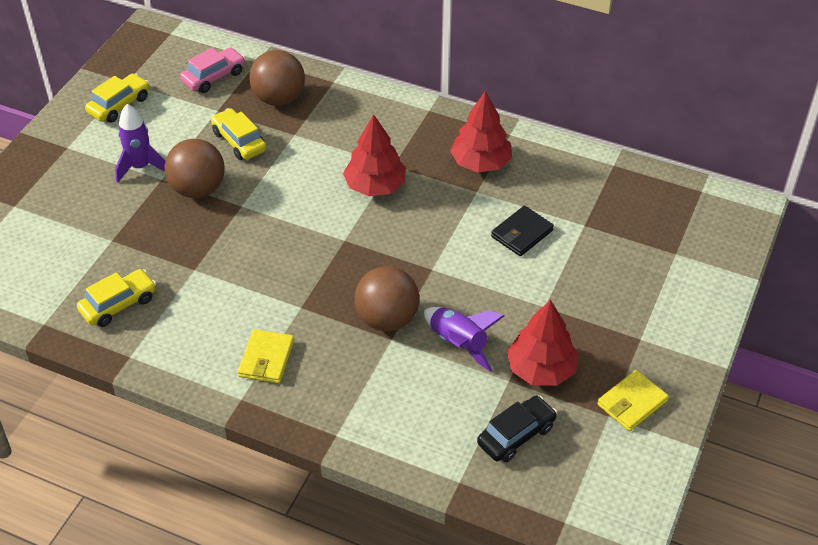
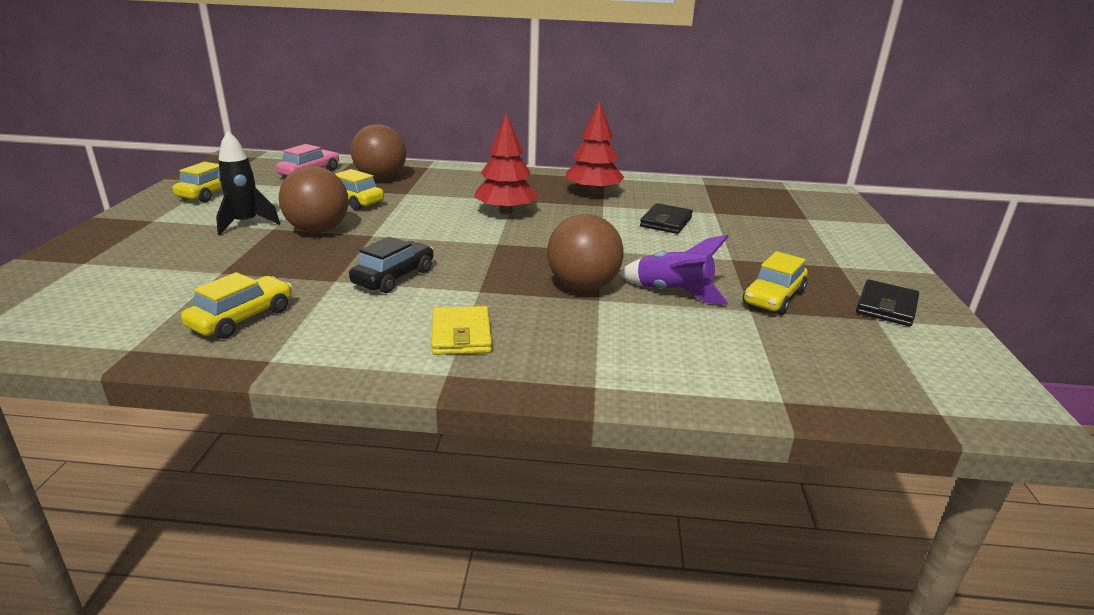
camera: 20 degrees left, 20 degrees down
purple rocket [115,104,165,183] -> black rocket [216,131,280,235]
black car [477,395,557,462] -> black car moved to [349,237,434,293]
red tree [507,300,579,386] -> yellow car [743,251,808,315]
yellow wallet [597,370,669,431] -> black wallet [856,280,919,326]

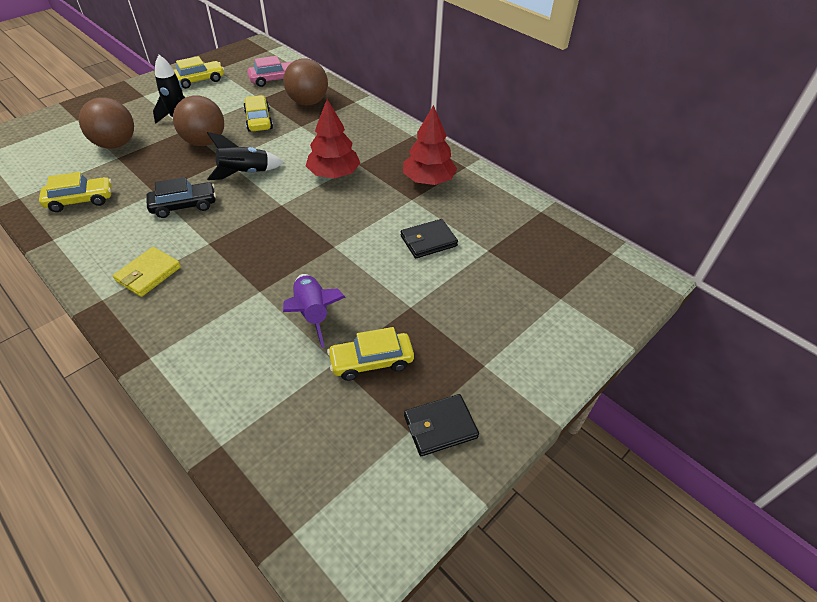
camera: 40 degrees right, 20 degrees up
brown ball [547,214,623,291] -> brown ball moved to [79,97,134,149]
none -> black rocket [207,132,284,180]

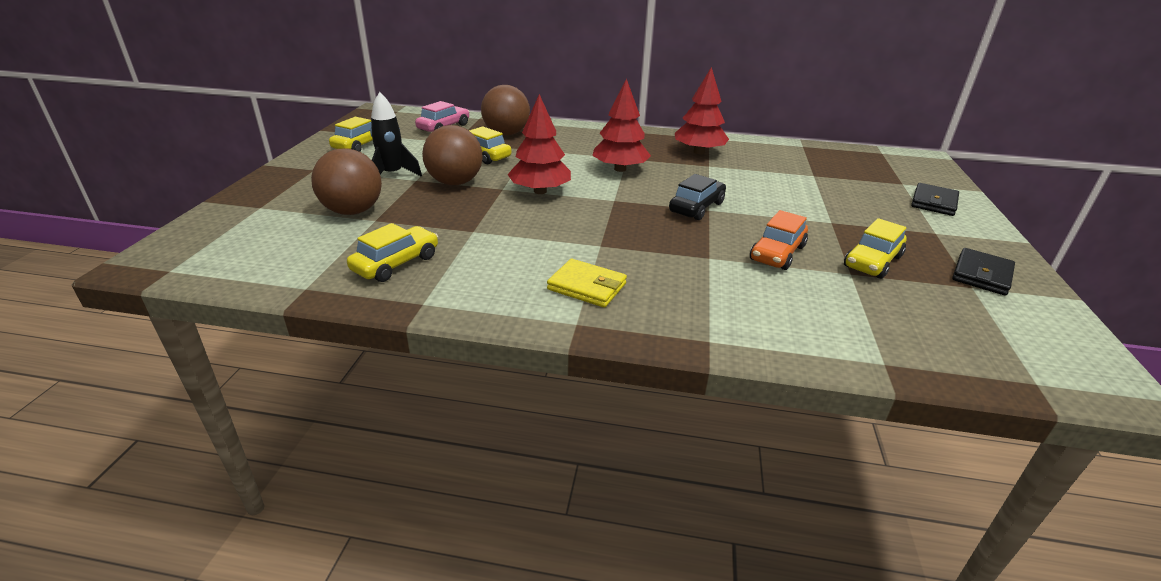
camera: 35 degrees left, 15 degrees down
yellow wallet [113,247,181,297] -> yellow wallet turned 60 degrees counterclockwise [547,259,627,308]
black car [146,177,216,218] -> black car moved to [669,174,726,220]
black rocket [207,132,284,180] -> red tree [507,94,571,194]
purple rocket [283,274,346,348] -> orange car [750,210,808,270]
black wallet [401,219,458,258] -> black wallet moved to [911,183,959,216]

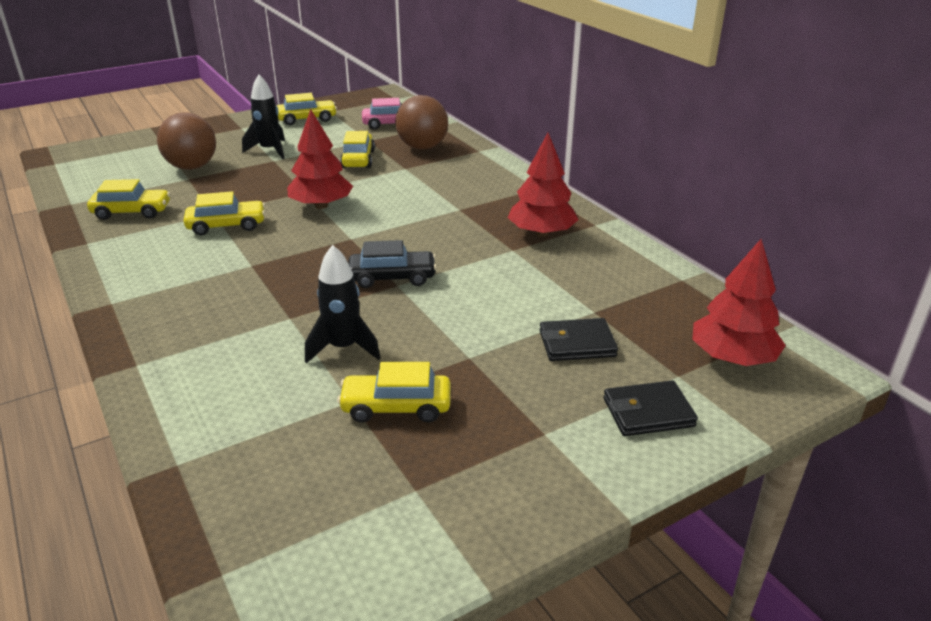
camera: 50 degrees right, 0 degrees up
brown ball [422,125,483,185] -> none
yellow wallet [547,259,627,308] -> none
red tree [592,78,651,172] -> red tree moved to [692,239,786,366]
orange car [750,210,808,270] -> black rocket [305,245,380,364]
black wallet [952,248,1015,296] -> black wallet moved to [540,318,618,361]
none -> yellow car [183,191,265,235]

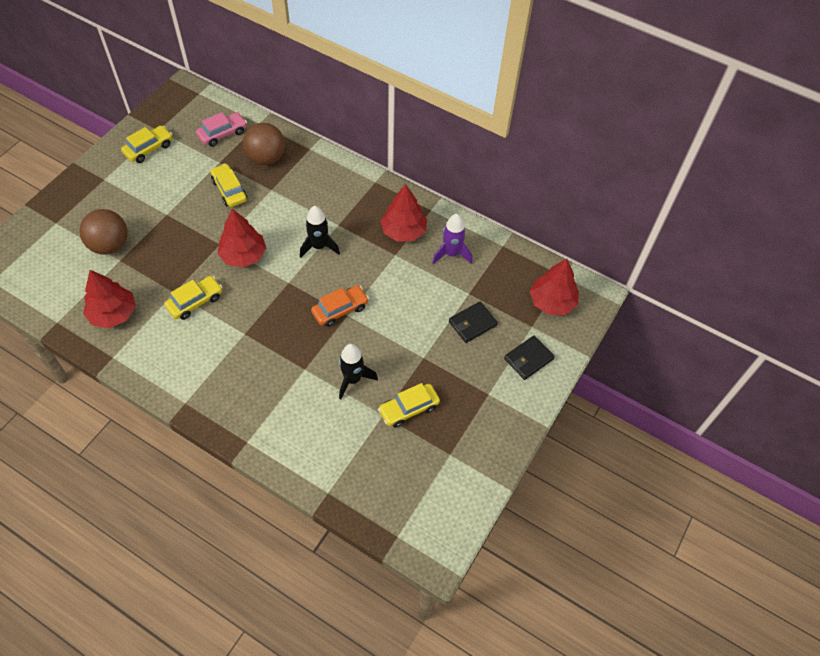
camera: 30 degrees left, 25 degrees up
yellow car [87,179,170,220] -> red tree [83,270,136,328]
black rocket [242,75,285,159] -> black rocket moved to [300,206,340,258]
black car [348,240,437,288] -> orange car [311,286,369,327]
none -> purple rocket [432,214,472,264]

